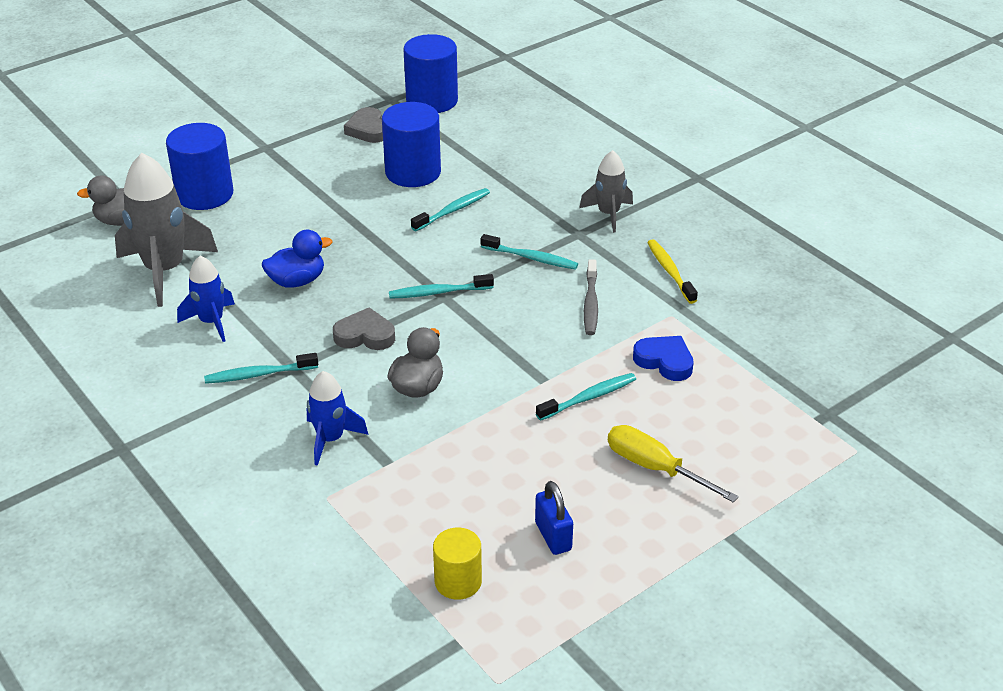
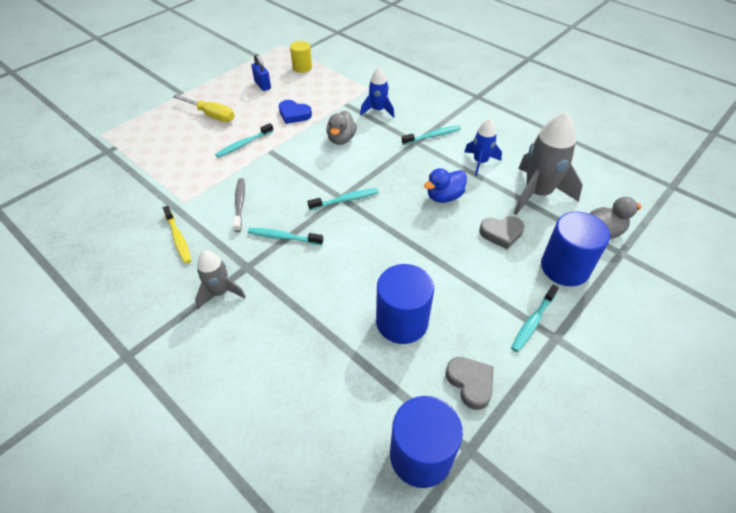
camera: 170 degrees right, 10 degrees up
grey heart [333,307,395,350] -> grey heart moved to [479,216,525,249]
turquoise toothbrush [411,188,490,231] -> turquoise toothbrush moved to [511,285,559,352]
blue heart [633,336,694,381] -> blue heart moved to [279,100,312,124]

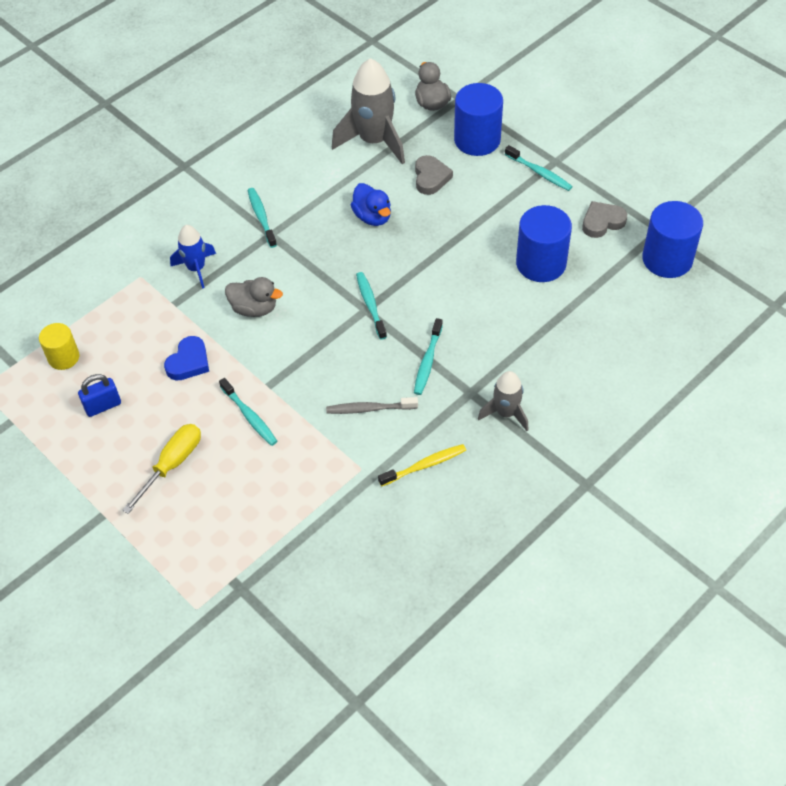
camera: 85 degrees left, 5 degrees up
blue rocket [464,119,502,176] -> none

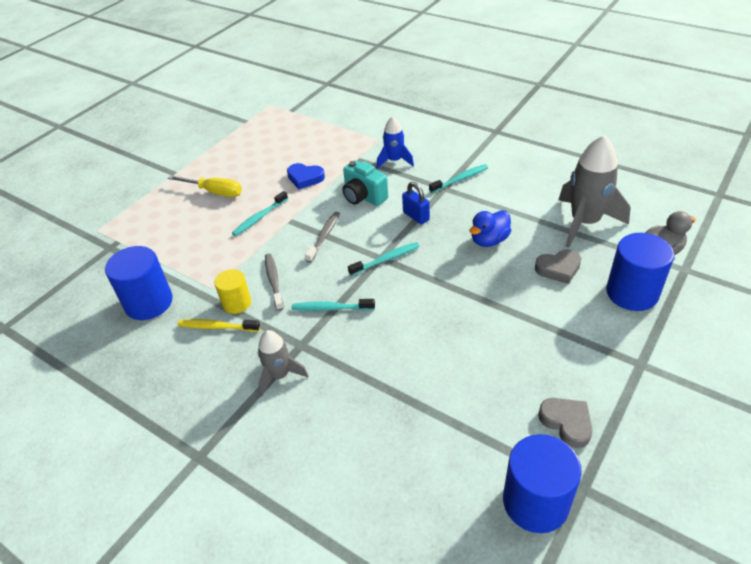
camera: 80 degrees right, 10 degrees down
yellow cylinder [39,323,79,370] -> yellow cylinder moved to [214,269,251,314]
blue padlock [78,374,121,417] -> blue padlock moved to [402,182,430,224]
grey duck [225,277,283,317] -> turquoise camera [342,160,388,206]
yellow toothbrush [378,444,466,486] -> yellow toothbrush turned 135 degrees clockwise [177,319,260,332]
turquoise toothbrush [505,145,573,191] -> none
blue cylinder [516,205,572,282] -> blue cylinder moved to [105,246,173,320]
none -> grey toothbrush [305,212,340,263]

